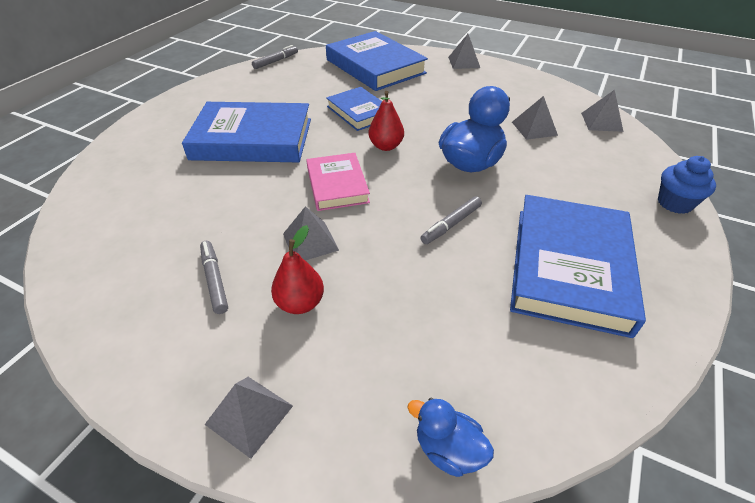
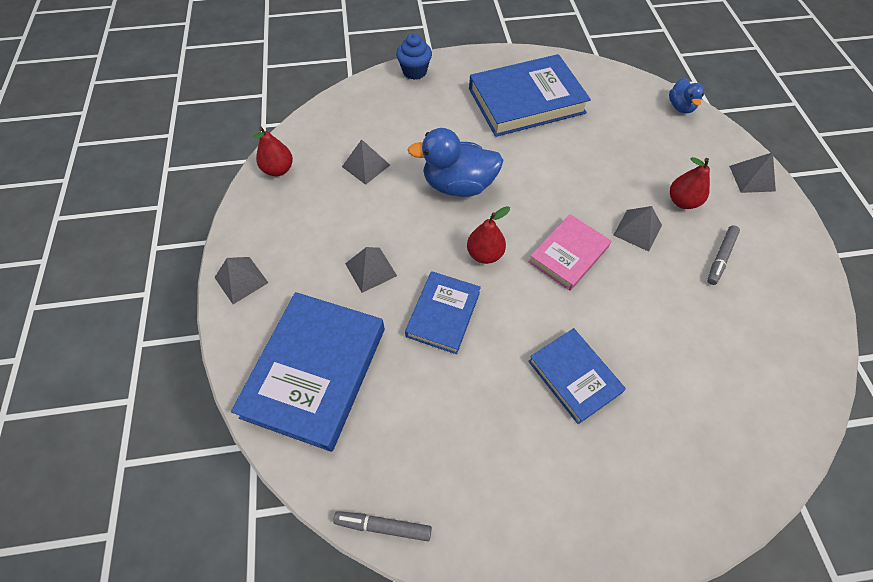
camera: 125 degrees left, 15 degrees up
blue book [182,102,311,162] -> blue book [528,328,626,424], size x0.58
grey marker [420,196,482,244] -> none
grey pyramid [581,90,623,132] -> grey pyramid moved to [345,247,397,293]
none -> red pear [253,126,293,176]

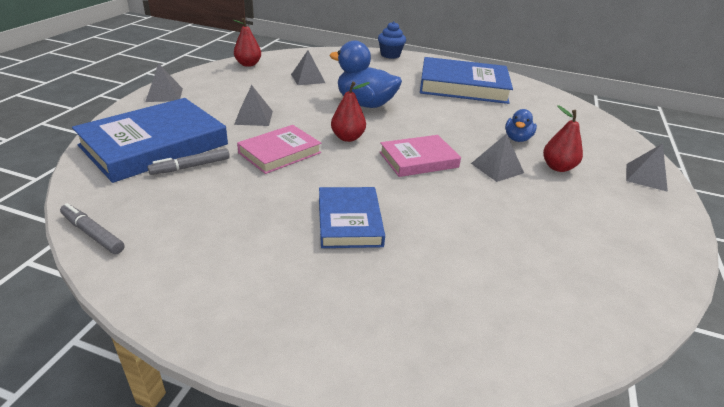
camera: 25 degrees right, 25 degrees down
blue book [405,271,481,354] -> pink book [237,125,321,174]
blue duck [669,78,704,114] -> blue duck moved to [505,109,537,142]
grey marker [707,226,740,285] -> grey marker moved to [148,148,230,175]

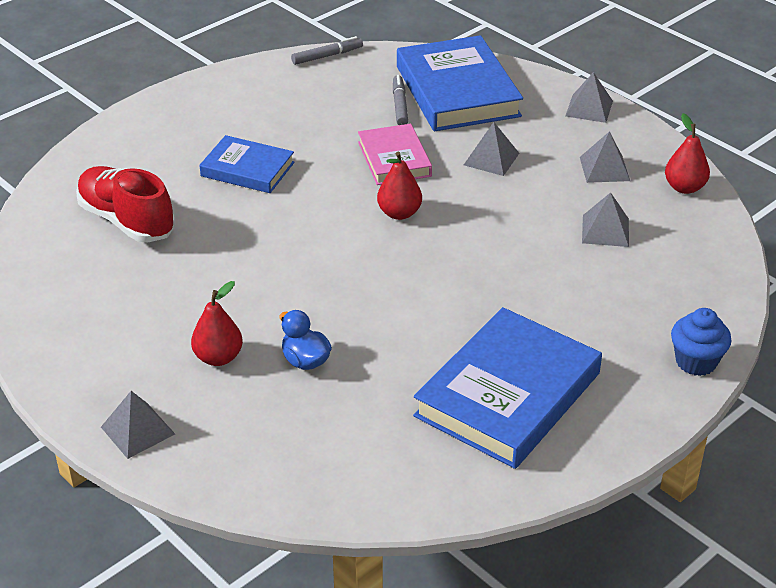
camera: 120 degrees right, 5 degrees up
blue duck [329,40,402,108] -> none
pink book [379,135,461,177] -> none
grey pyramid [471,134,524,182] -> grey pyramid moved to [580,131,630,183]
none -> red shoe [76,166,175,243]

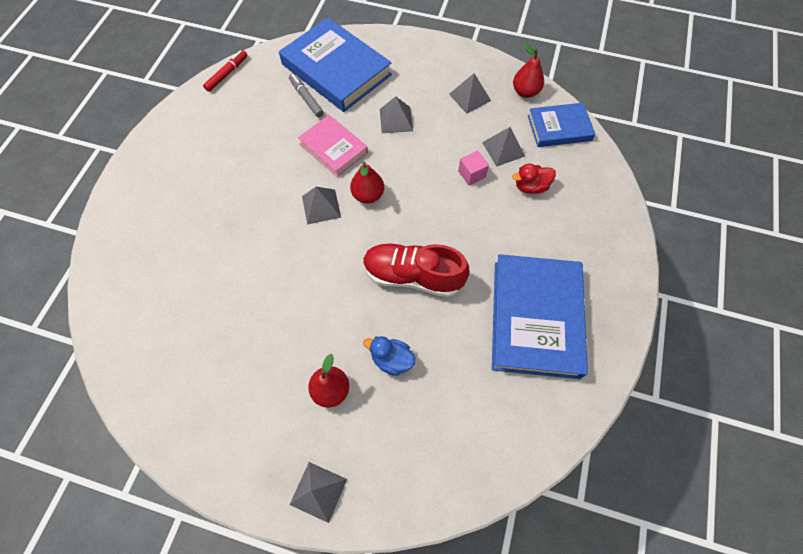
camera: 30 degrees left, 25 degrees up
red shoe [76,166,175,243] -> red shoe moved to [363,244,470,297]
blue book [199,135,294,193] -> blue book moved to [528,103,595,147]
grey marker [291,36,363,65] -> red marker [203,50,247,92]
grey pyramid [565,72,613,123] -> grey pyramid moved to [302,187,341,225]
blue cupcake [671,308,732,376] -> none
none -> pink cube [458,151,489,185]
none -> red duck [512,163,556,194]

